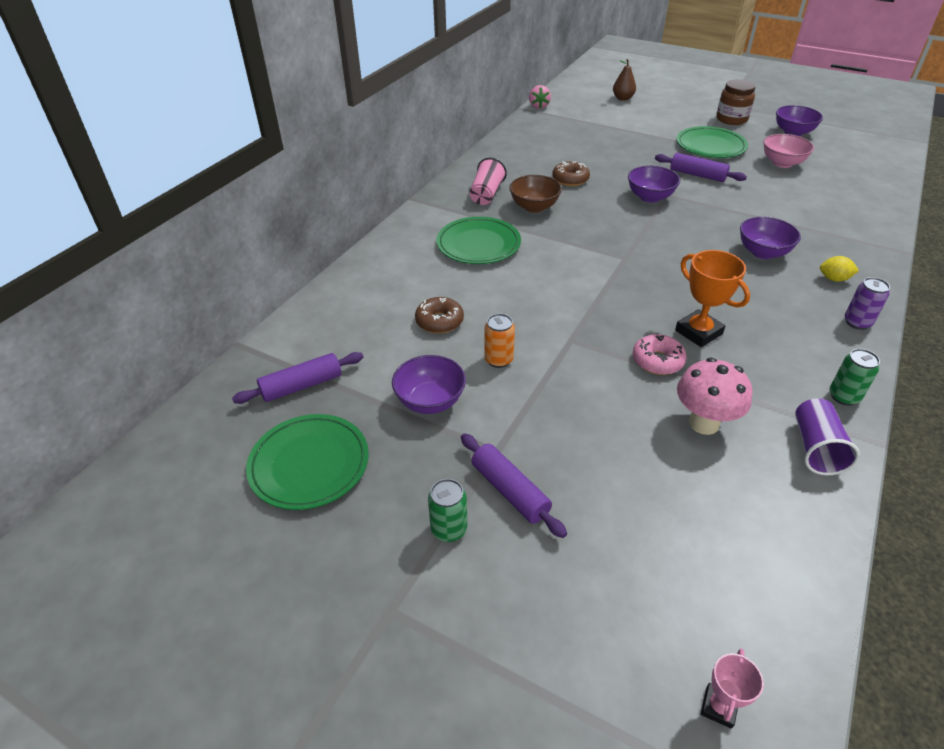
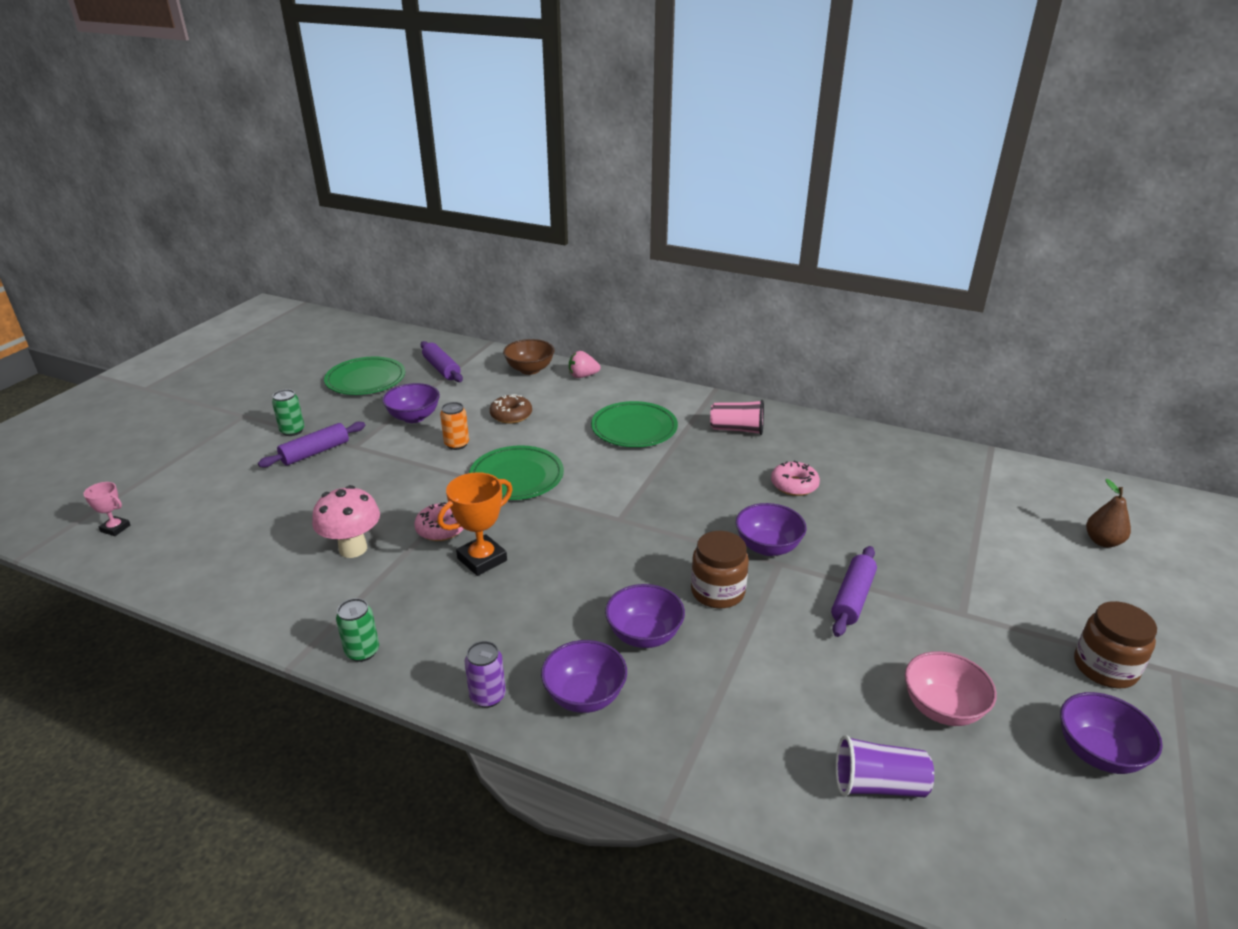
camera: 85 degrees right, 10 degrees down
brown bowl [509,175,562,213] -> brown bowl moved to [503,339,555,375]
pink strawberry [529,85,551,109] -> pink strawberry moved to [569,351,601,378]
brown donut [553,161,590,186] -> pink donut [771,461,820,496]
green plate [677,126,748,158] -> green plate moved to [469,445,564,500]
purple cup [795,398,860,475] -> purple cup moved to [836,735,934,797]
yellow lemon [820,256,859,282] -> purple bowl [541,640,627,713]
none -> brown jar [691,531,749,608]

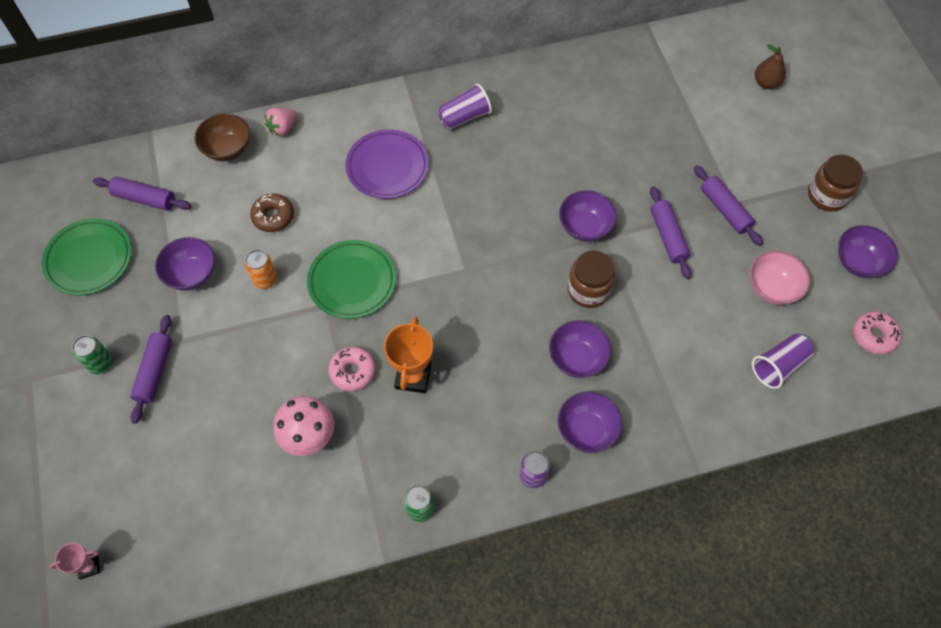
camera: 40 degrees left, 30 degrees up
green plate [591,401,678,447] -> purple plate [345,129,429,199]
pink cup [710,400,764,435] -> purple cup [438,83,492,130]
pink donut [771,461,820,496] -> pink donut moved to [853,311,901,355]
none -> purple rolling pin [694,165,763,246]

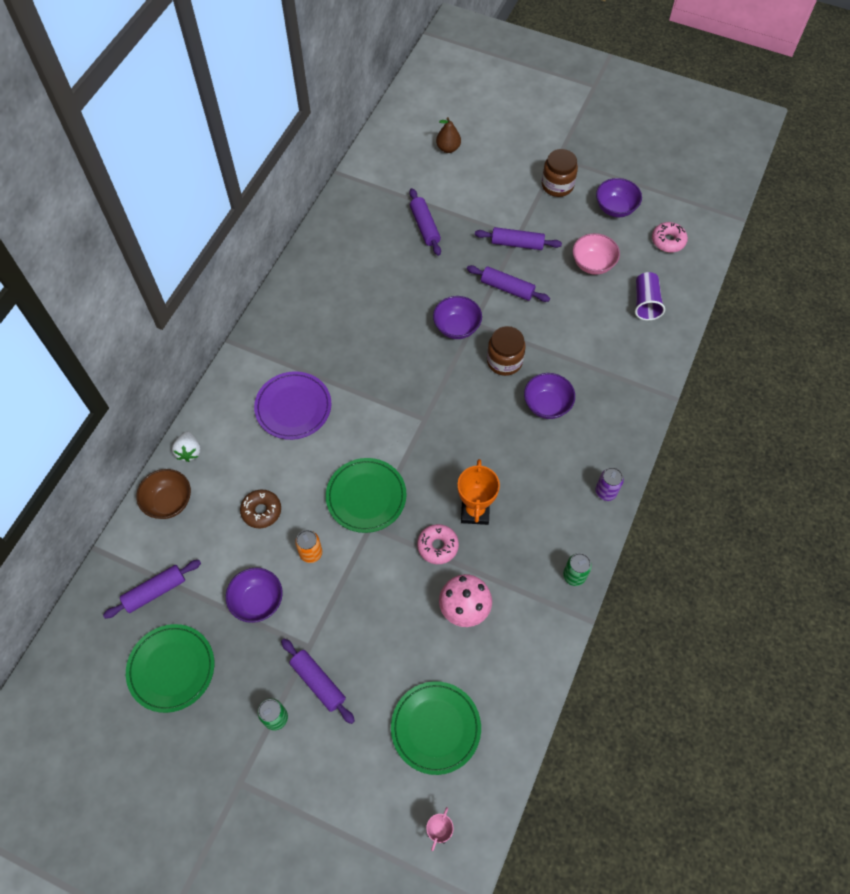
camera: 50 degrees left, 0 degrees up
pink strawberry [265,108,297,136] -> white strawberry [172,431,201,462]
orange trophy [384,317,433,393] -> orange trophy turned 45 degrees clockwise [458,459,500,525]
purple cup [438,83,492,130] -> none
purple bowl [558,391,622,453] -> none
none -> green plate [391,681,481,775]
none -> purple rolling pin [409,188,441,256]

